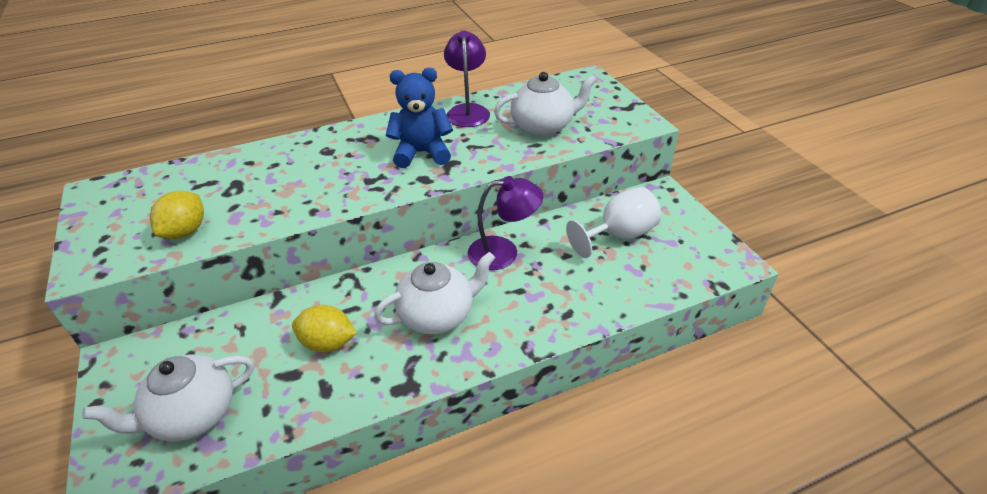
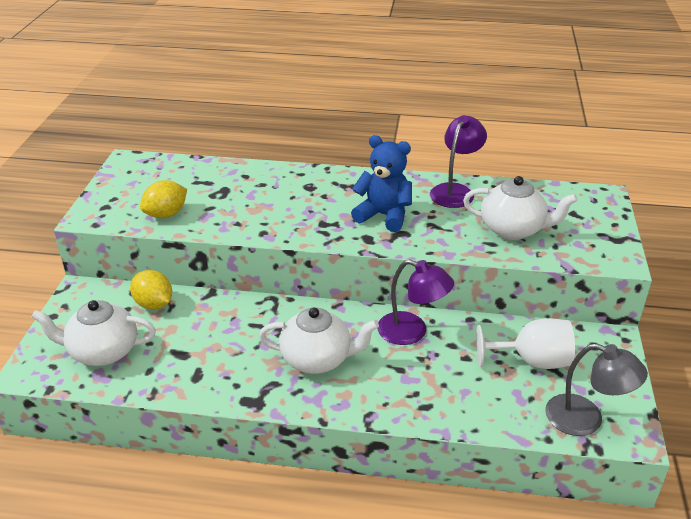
camera: 30 degrees right, 5 degrees down
yellow lemon [292,305,357,353] -> yellow lemon moved to [130,270,172,310]
none -> grey lamp [545,343,648,436]

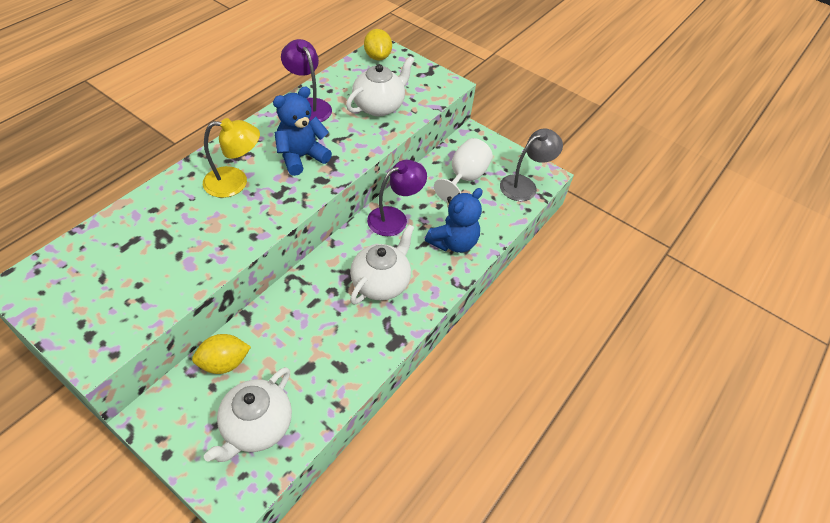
camera: 65 degrees left, 15 degrees up
yellow lemon [140,180,187,218] -> yellow lemon moved to [364,29,392,60]
none -> yellow lamp [203,118,260,198]
none -> blue teddy bear [425,188,483,253]

